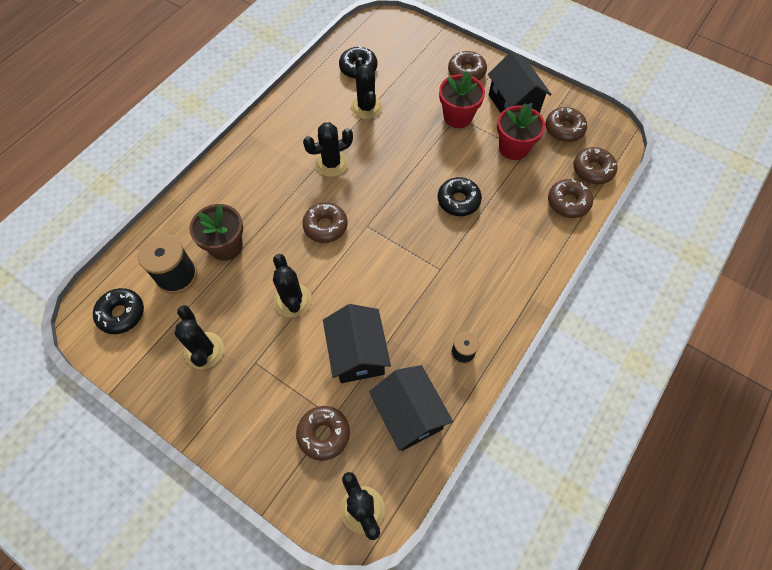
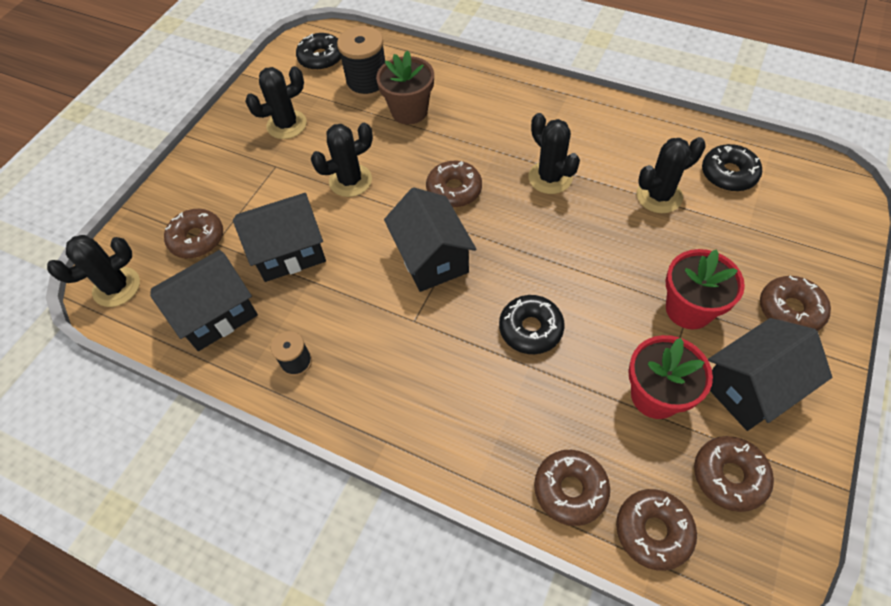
camera: 85 degrees right, 5 degrees down
none -> black house [384,187,476,292]

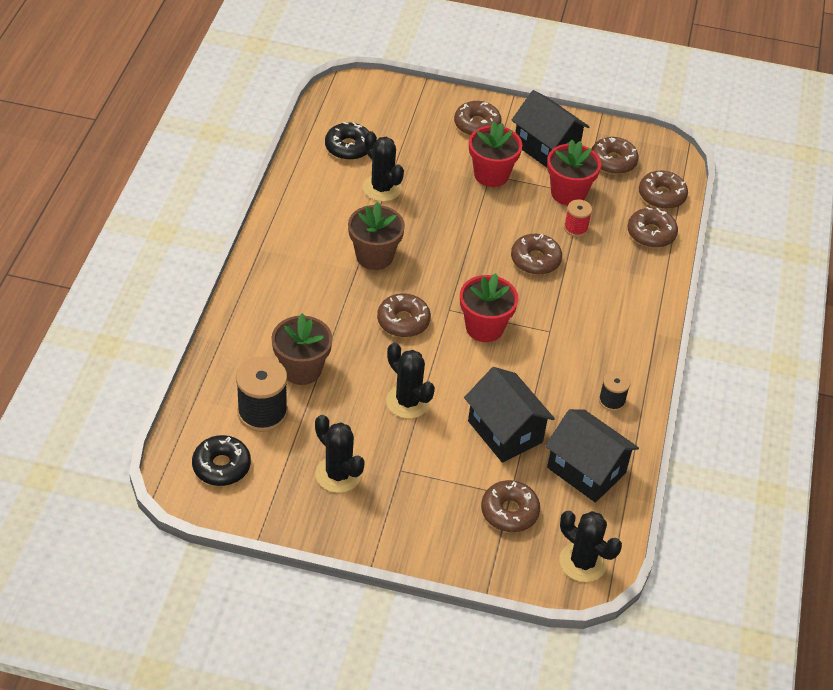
camera: 110 degrees left, 10 degrees down
black house [384,187,476,292] -> red flower pot [460,273,518,342]
black donut [499,295,565,354] -> brown donut [511,234,562,275]
black cactus [528,113,580,194] -> brown flower pot [348,202,405,270]
none -> red spool [564,200,592,237]

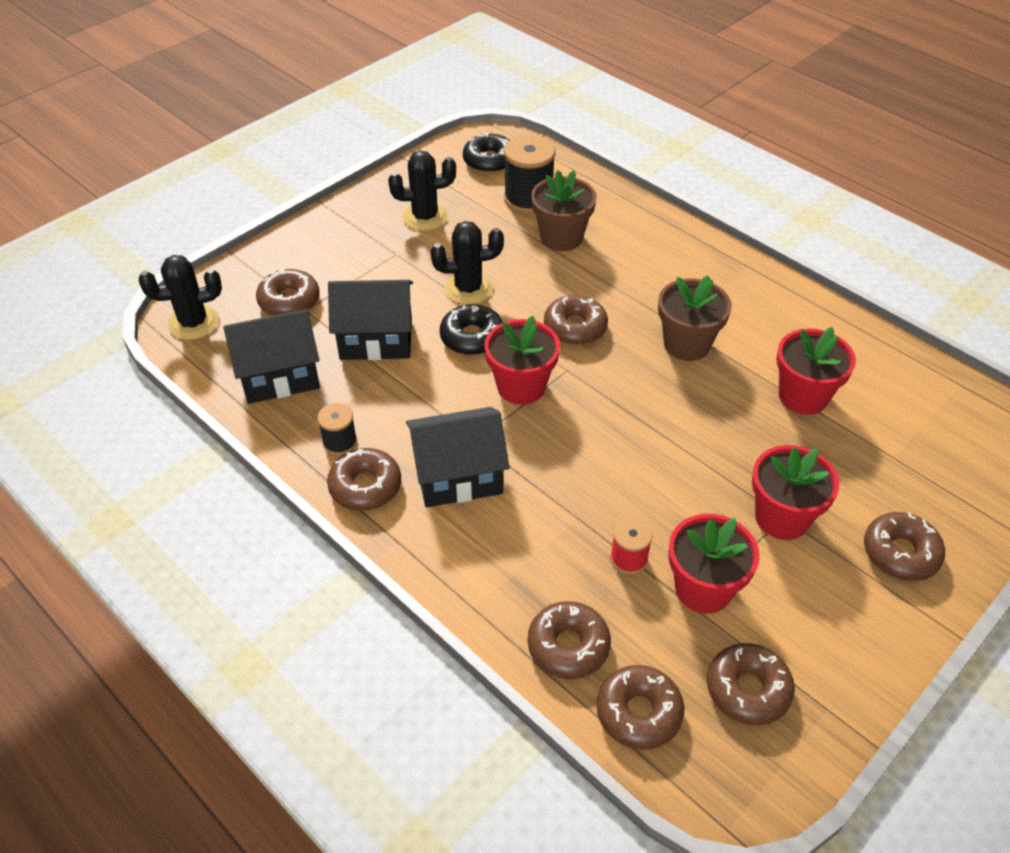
camera: 125 degrees right, 0 degrees up
black donut [325,122,369,160] -> black donut moved to [440,304,503,355]
black cactus [363,131,404,201] -> red flower pot [776,327,856,415]
black house [511,90,590,168] -> black house moved to [406,407,510,507]
brown donut [511,234,562,275] -> brown donut moved to [327,448,401,511]

